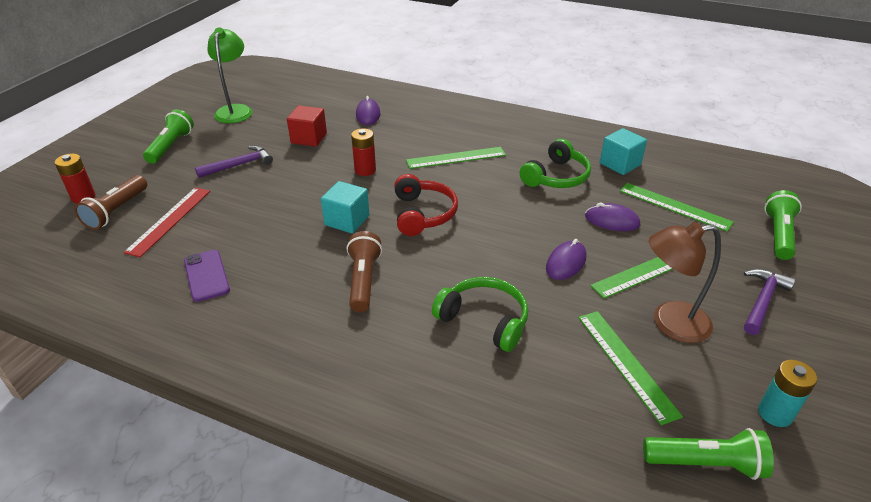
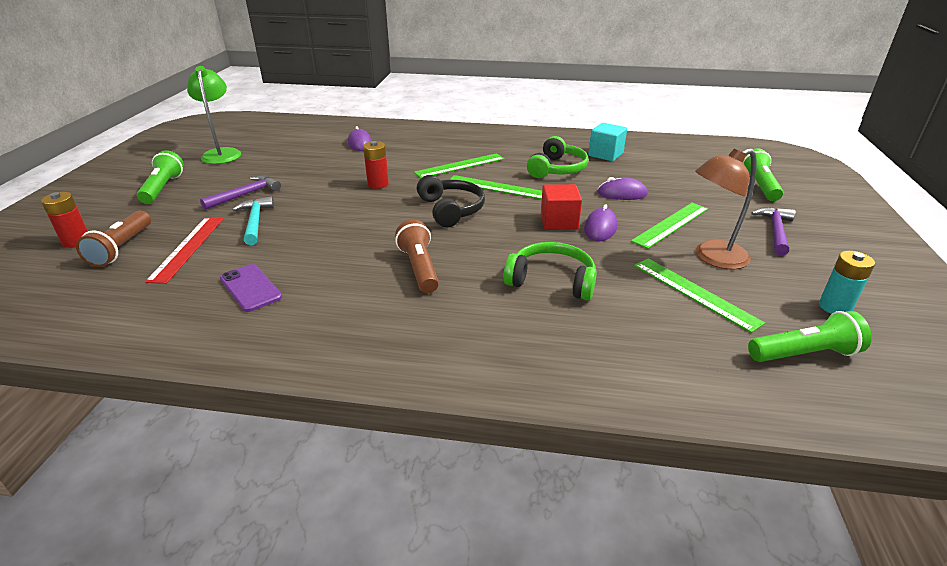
camera: 15 degrees left, 5 degrees down
red cube [287,105,327,147] -> red cube moved to [541,184,582,230]
turquoise cube [321,181,369,234] -> none
red headphones [394,174,458,236] -> black headphones [417,175,485,227]
green ruler [620,183,734,232] -> green ruler moved to [449,175,542,200]
none -> turquoise hammer [232,196,274,245]

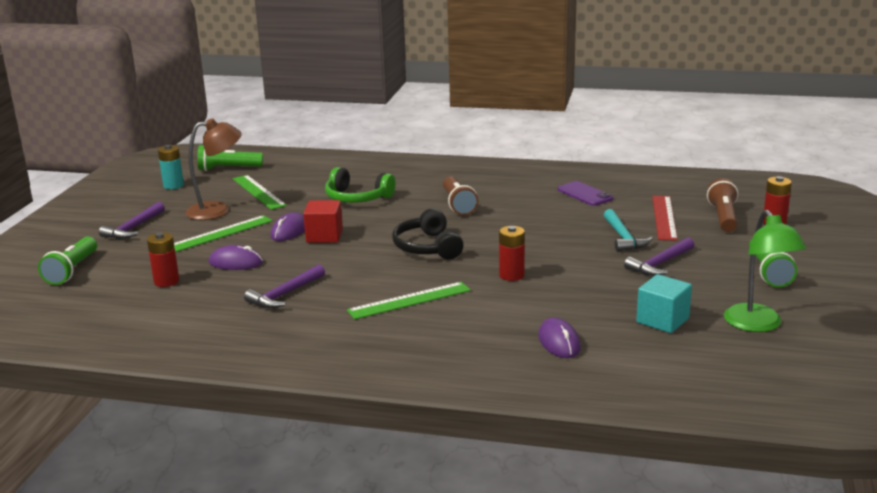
camera: 175 degrees left, 10 degrees down
green ruler [449,175,542,200] -> none
green headphones [527,136,589,178] -> purple hammer [244,264,325,308]
turquoise cube [588,122,627,161] -> turquoise cube moved to [636,274,692,333]
none -> red battery [147,232,179,287]

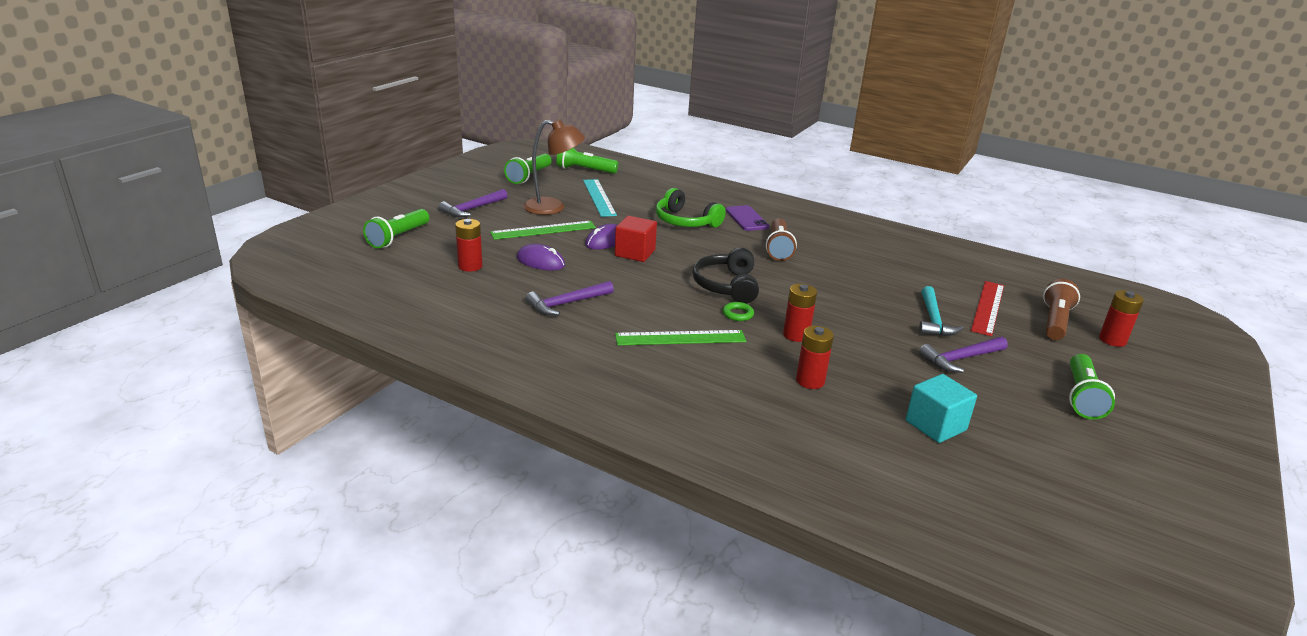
camera: 15 degrees right, 5 degrees up
turquoise battery [158,145,184,189] -> green flashlight [504,154,551,184]
green ruler [233,175,287,210] -> turquoise ruler [583,179,617,217]
purple mouse [538,318,581,358] -> none
purple phone [558,181,613,206] -> purple phone moved to [726,205,769,231]
green lamp [724,209,806,332] -> none
none -> green ring [723,302,754,321]
none -> red battery [796,326,834,389]

